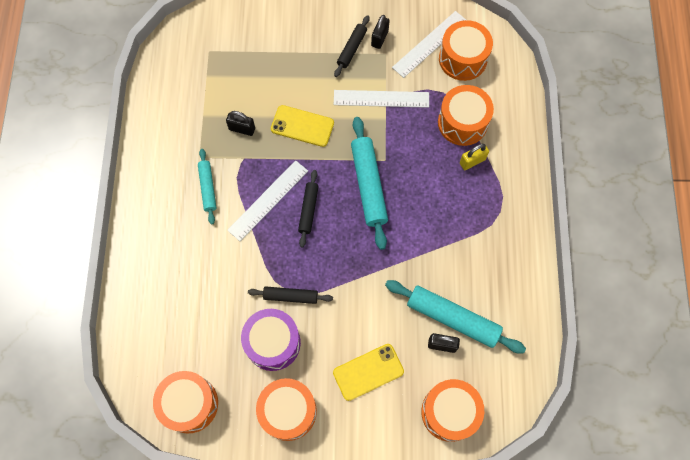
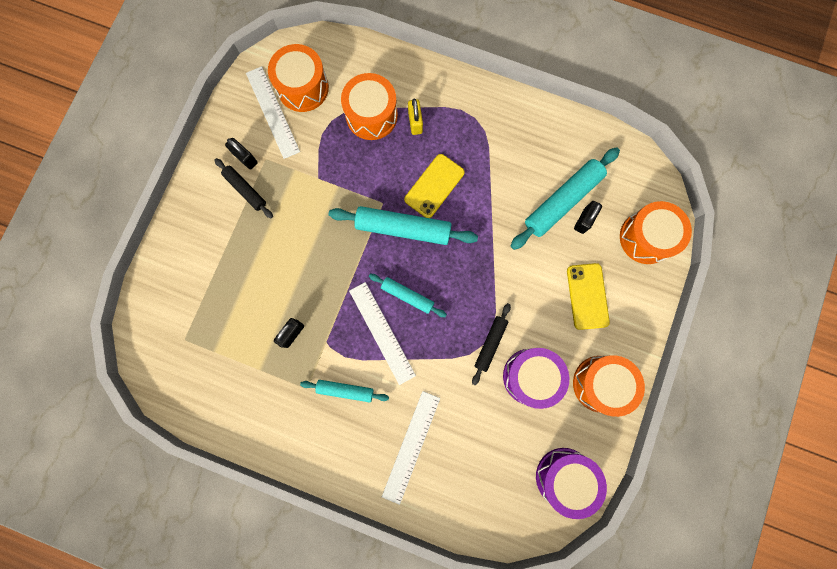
camera: 70 degrees left, 10 degrees up
orange drum [153,371,218,434] -> purple drum [536,448,607,519]
yellow phone [271,105,334,147] -> yellow phone moved to [404,154,465,218]
black rolling pin [298,170,319,248] -> turquoise rolling pin [369,274,447,317]
white ruler [334,90,429,108] -> white ruler moved to [382,391,440,505]

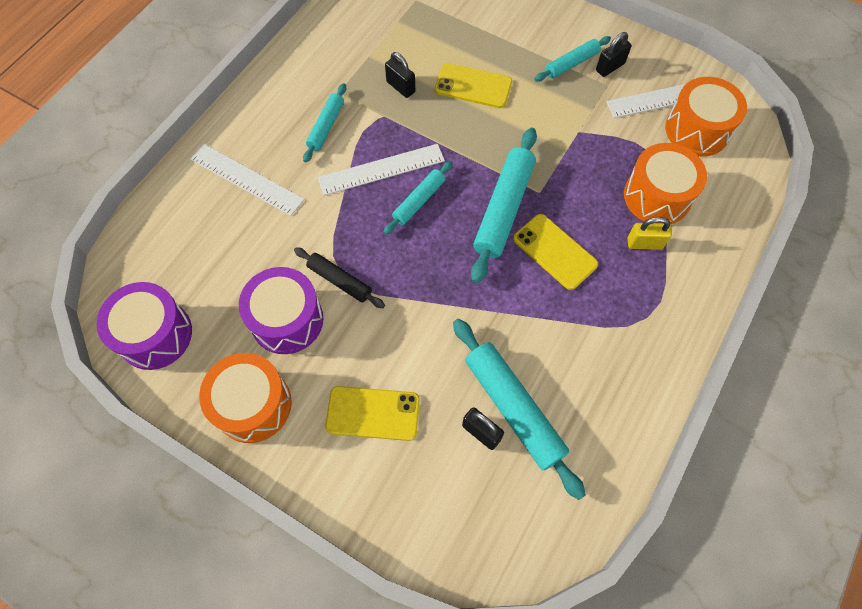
camera: 100 degrees right, 15 degrees down
black rolling pin [214,158,273,218] -> turquoise rolling pin [534,36,611,82]
orange drum [620,201,692,264] -> none
none -> yellow phone [435,63,512,108]

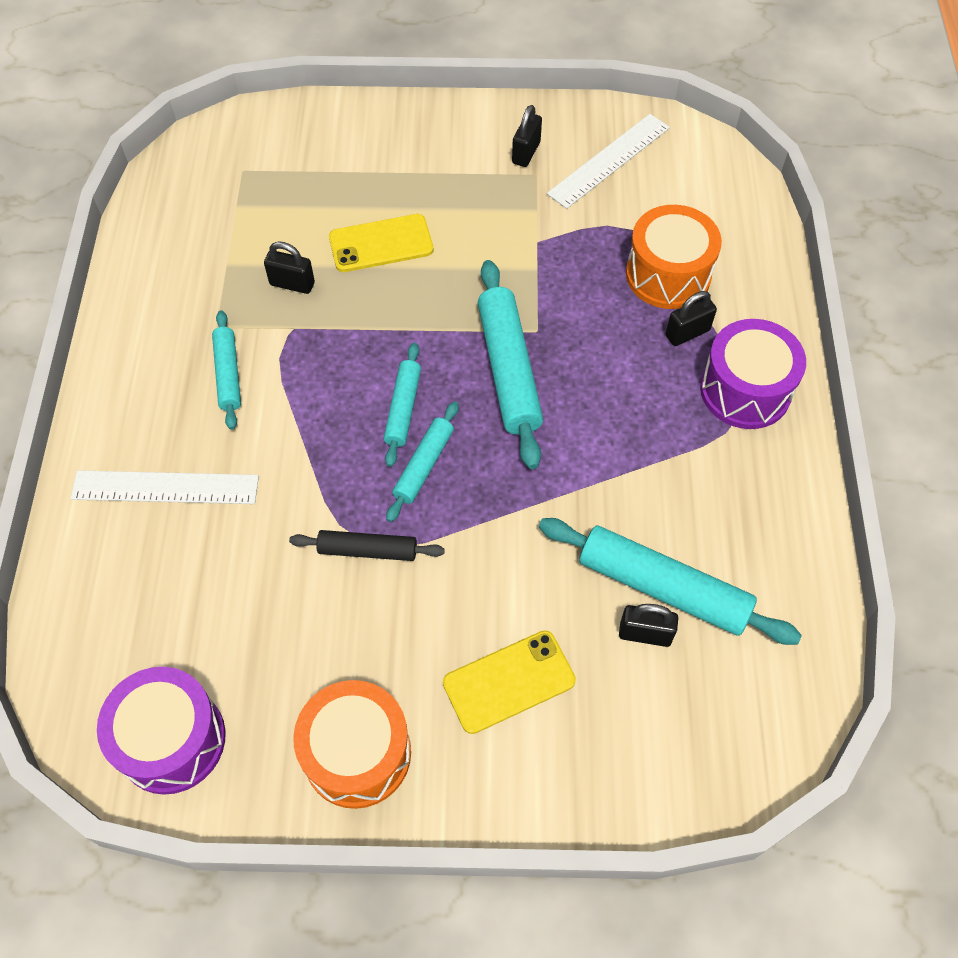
camera: 30 degrees left, 5 degrees down
purple drum [239,267,323,354] -> purple drum moved to [700,319,806,429]
white ruler [318,144,445,195] -> none
yellow phone [513,214,598,290] -> none
turquoise rolling pin [534,36,611,82] -> turquoise rolling pin moved to [386,402,459,522]
yellow padlock [627,217,672,250] -> black padlock [665,291,717,346]
orange drum [665,77,747,157] -> none

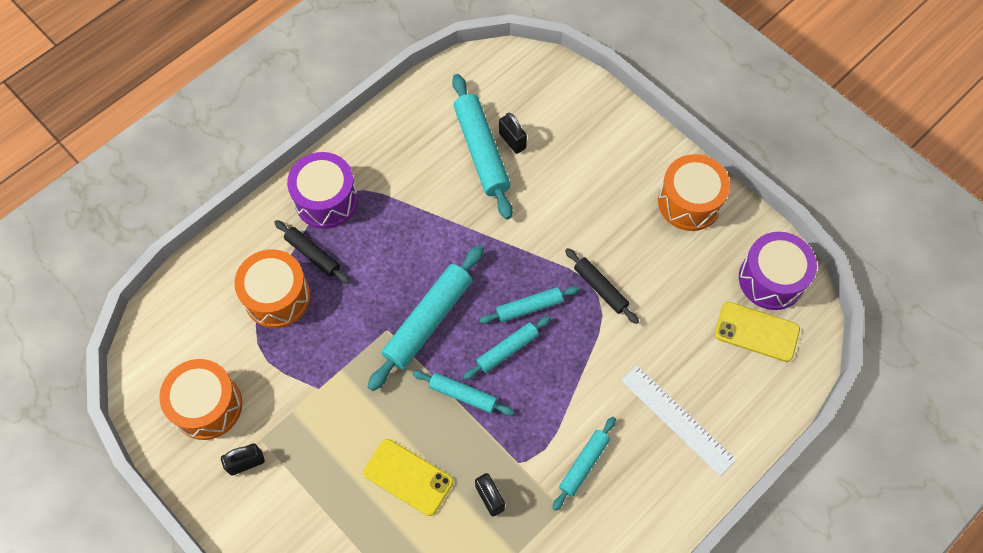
camera: 135 degrees left, 5 degrees up
yellow phone [443,630,576,734] -> yellow phone moved to [715,302,800,362]
white ruler [547,114,670,209] -> orange drum [159,359,242,440]
black padlock [665,291,717,346] -> black rolling pin [274,220,350,284]
none -> turquoise rolling pin [413,370,514,416]

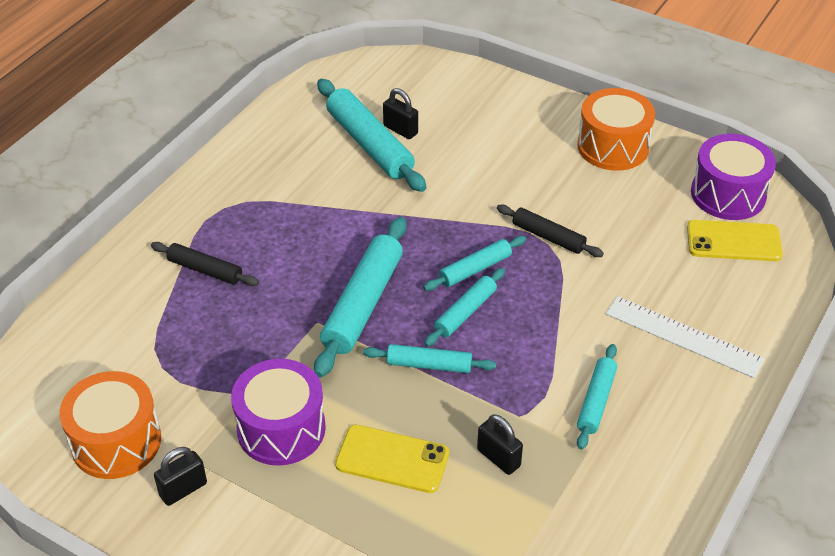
camera: 15 degrees left, 20 degrees down
orange drum [234,249,311,328] -> none
purple drum [287,152,358,229] -> purple drum moved to [231,359,326,466]

